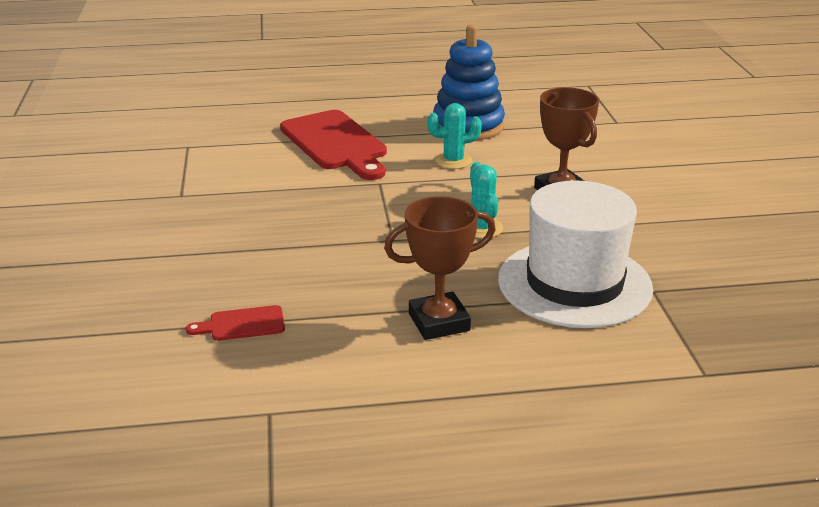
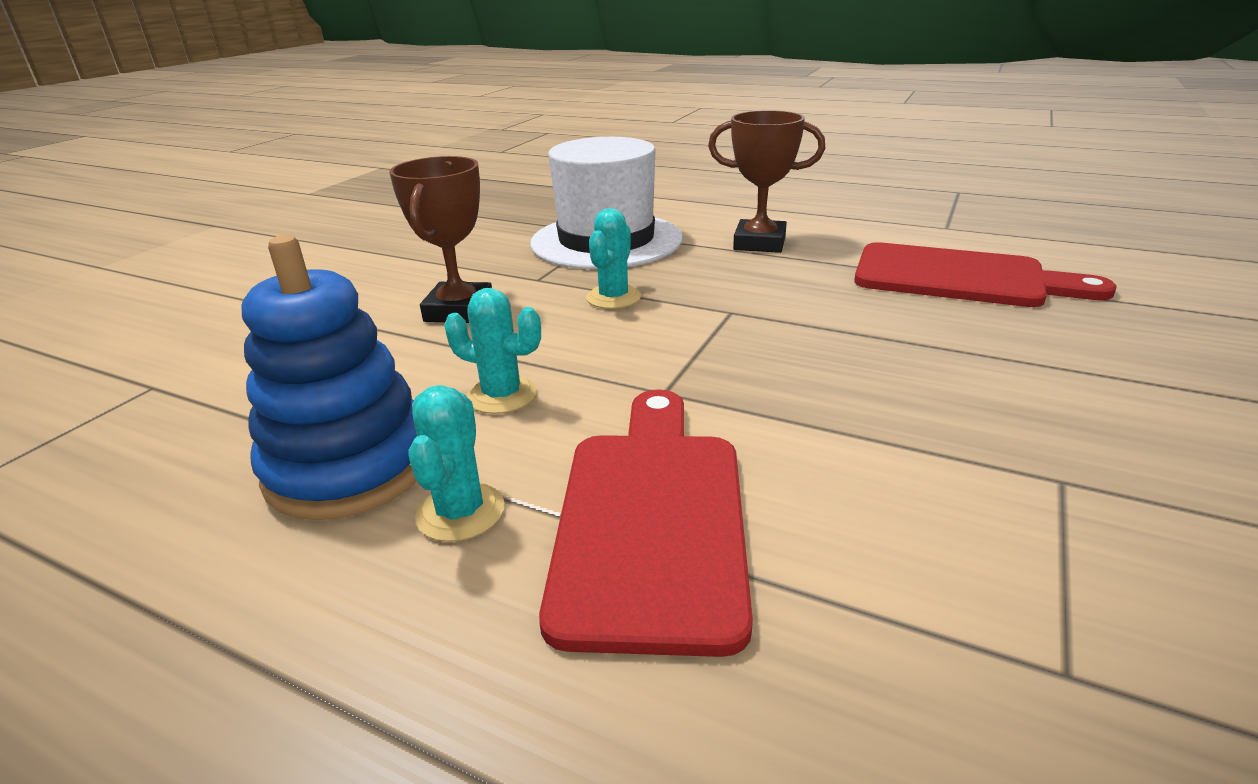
camera: 145 degrees left, 0 degrees up
red cutting board [186,305,285,341] -> red cutting board [854,242,1117,307], size x2.19
none -> turquoise cactus [409,385,505,542]

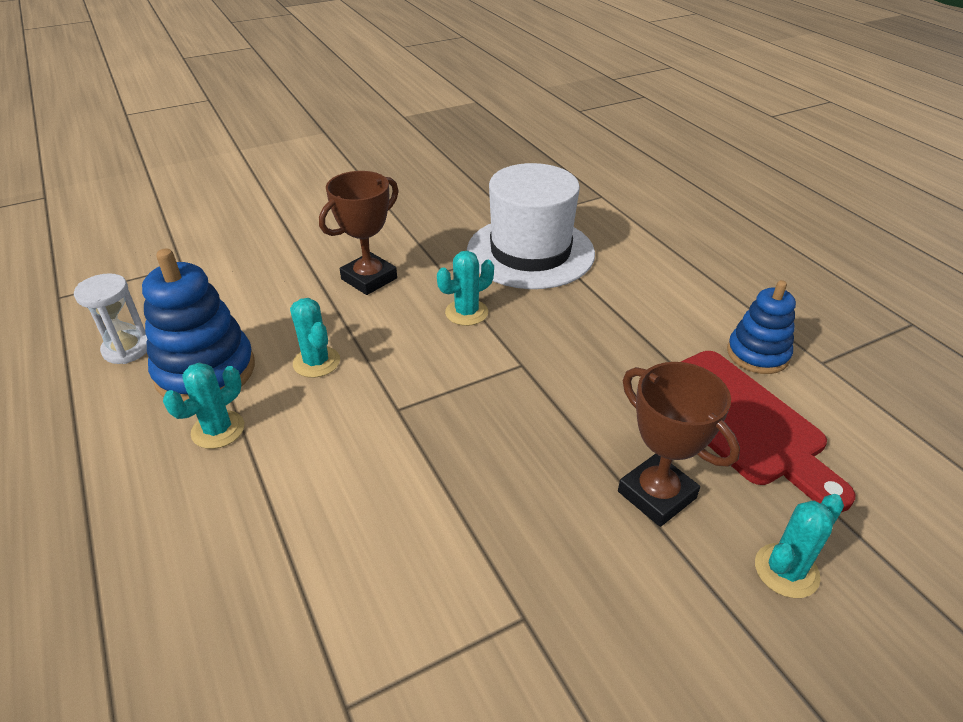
camera: 35 degrees right, 10 degrees up
red cutting board [539,390,753,657] -> none
brown trophy [708,110,825,253] -> brown trophy moved to [618,362,740,527]
none -> white hourglass [74,273,147,364]
none -> blue stacking toy [727,280,796,374]
none -> turquoise cactus [755,494,844,598]

